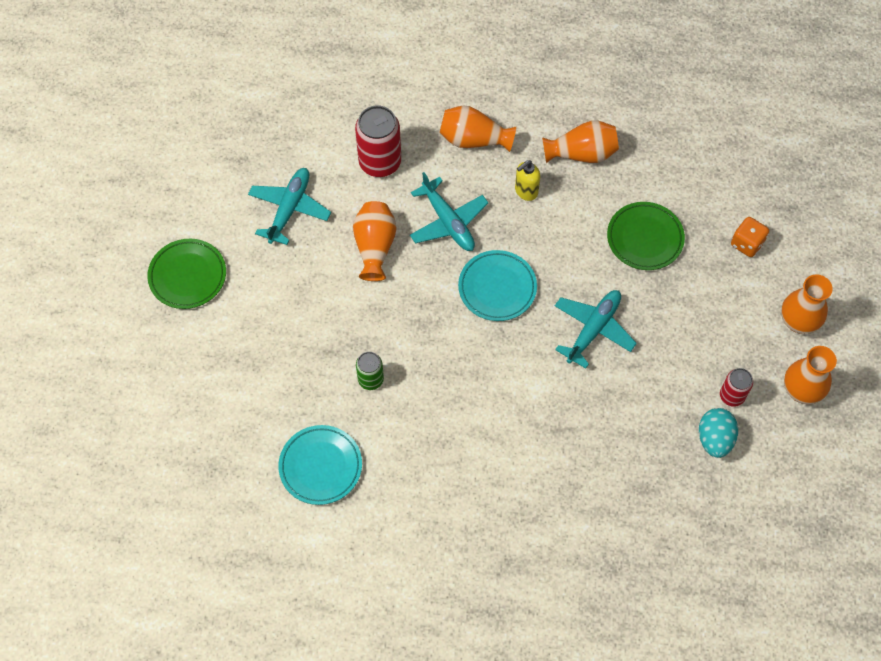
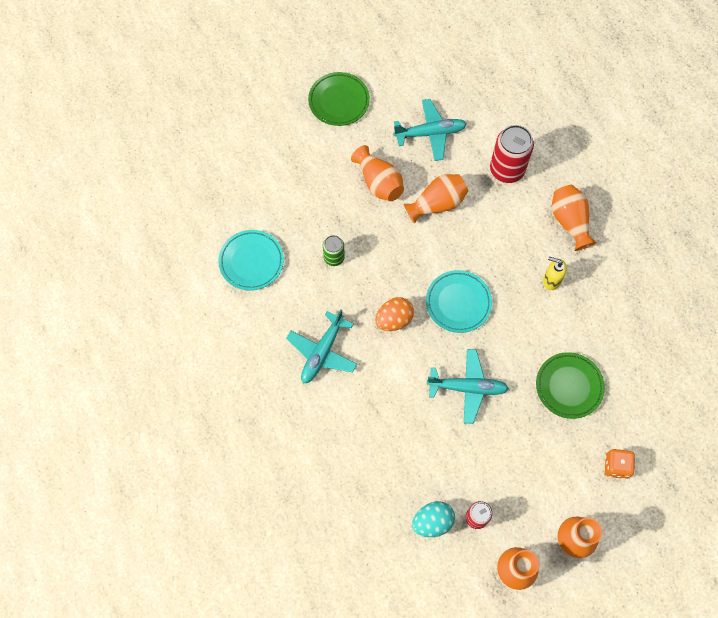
camera: 60 degrees right, 5 degrees up
turquoise plane [410,172,488,251] -> turquoise plane moved to [286,309,357,384]
orange vase [542,120,619,163] -> orange vase moved to [351,145,404,201]
none -> orange egg [375,297,414,331]

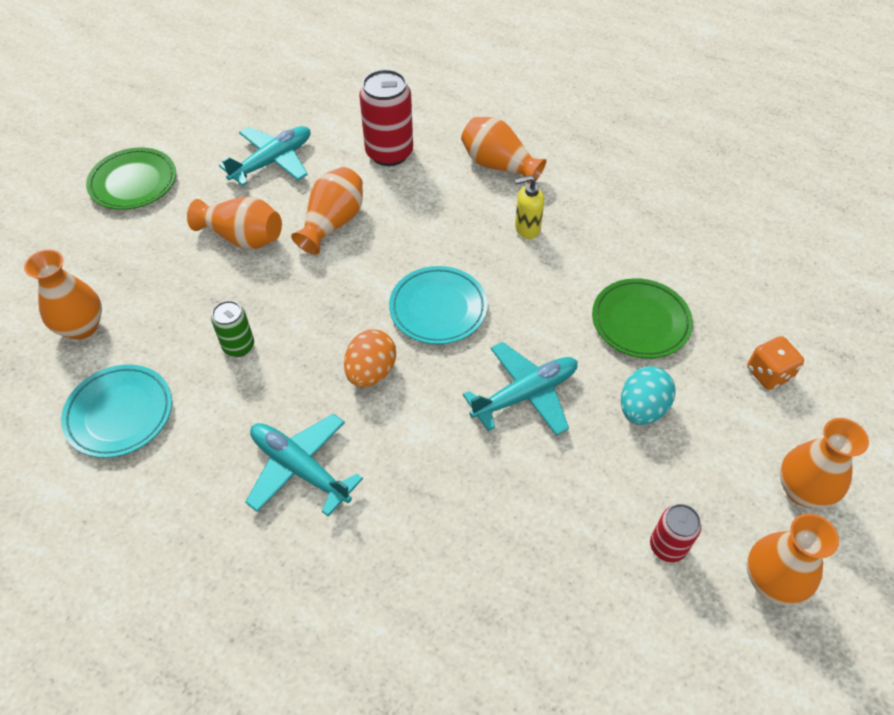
camera: 35 degrees left, 15 degrees down
turquoise plane [286,309,357,384] -> turquoise plane turned 135 degrees clockwise [245,414,363,516]
turquoise egg [412,501,455,537] -> turquoise egg moved to [621,366,676,425]
none -> orange vase [24,249,102,340]

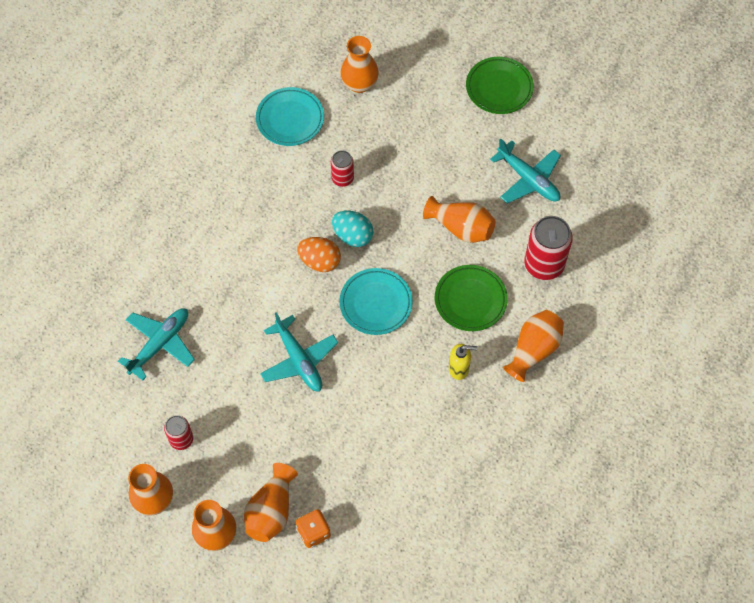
camera: 90 degrees right, 10 degrees up
orange vase [187,196,282,249] -> orange vase moved to [244,463,298,542]
green can [211,301,254,357] -> red can [331,150,354,187]
turquoise plane [245,414,363,516] -> turquoise plane moved to [118,308,195,380]
yellow soap dispenser [515,175,544,239] -> yellow soap dispenser turned 105 degrees clockwise [449,344,477,380]
green plate [592,278,693,358] -> green plate moved to [435,265,508,331]
turquoise egg [621,366,676,425] -> turquoise egg moved to [332,211,374,247]

